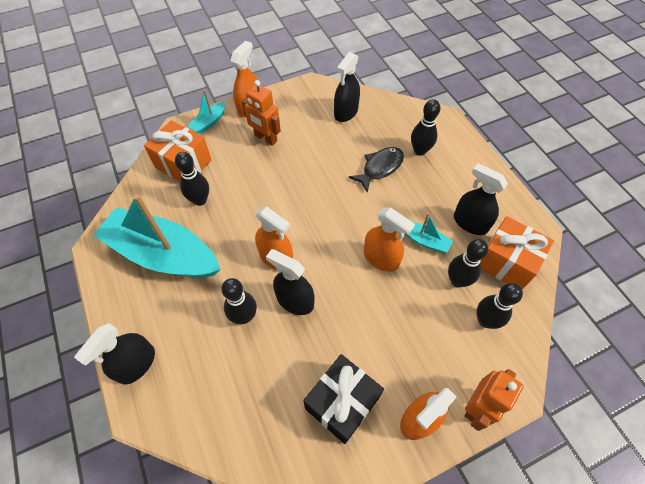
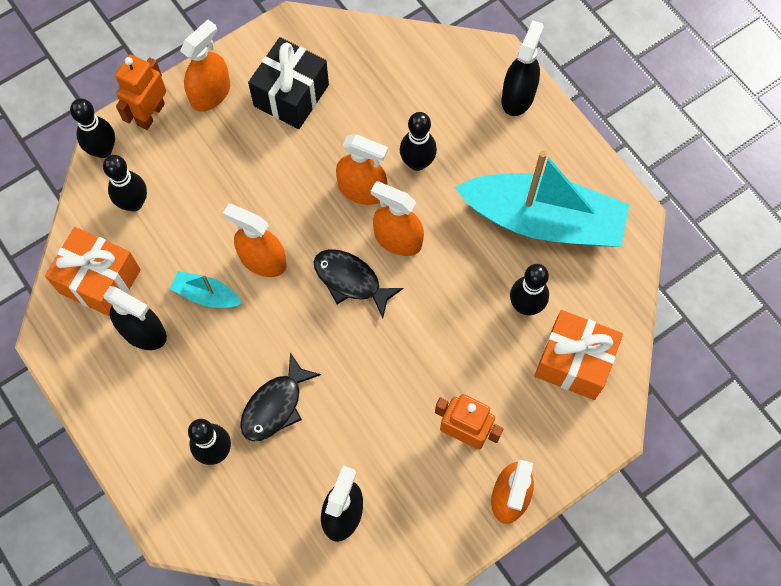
camera: 170 degrees right, 10 degrees up
turquoise boat [188,89,226,134] -> none
black spray bottle [266,249,315,315] -> orange spray bottle [336,134,388,205]
black bowling pin [448,239,488,288] -> black bowling pin moved to [70,99,115,158]
none -> black fish [314,249,404,318]

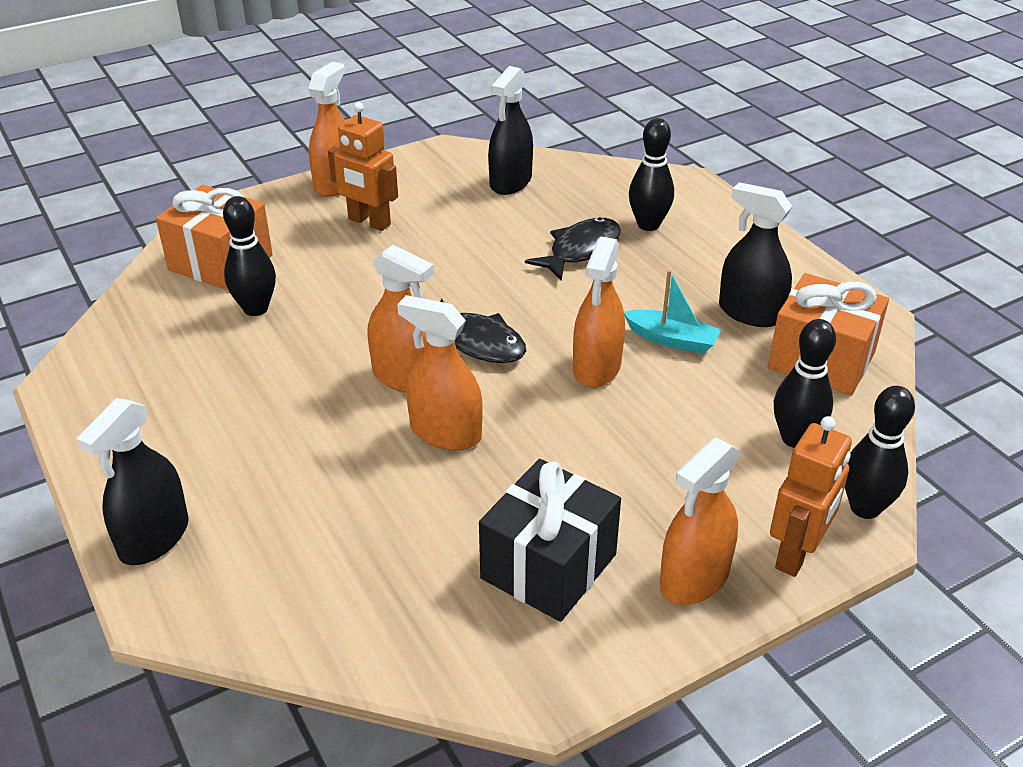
camera: 175 degrees left, 30 degrees down
orange spray bottle [223,204,287,277] -> orange spray bottle turned 75 degrees clockwise [573,237,625,388]
black bowling pin [400,112,437,171] -> none
turquoise boat [455,151,629,247] -> none

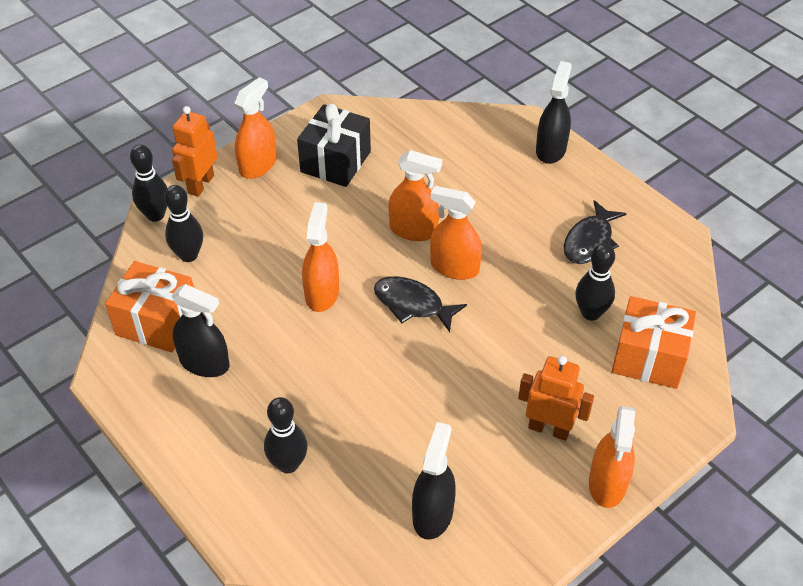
camera: 170 degrees right, 10 degrees up
black fish [525,217,621,281] -> black fish moved to [563,200,627,264]
turquoise boat [624,270,721,354] -> none

